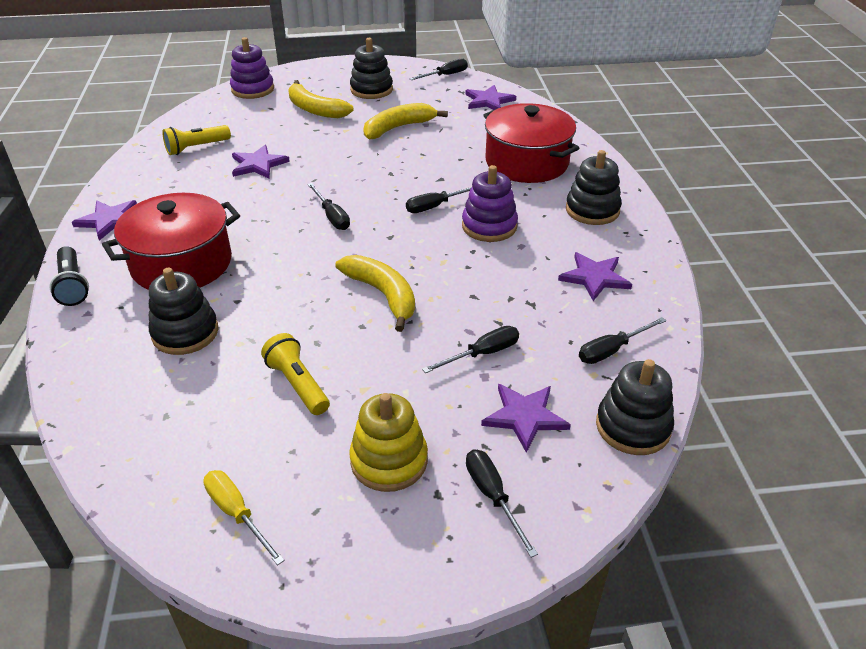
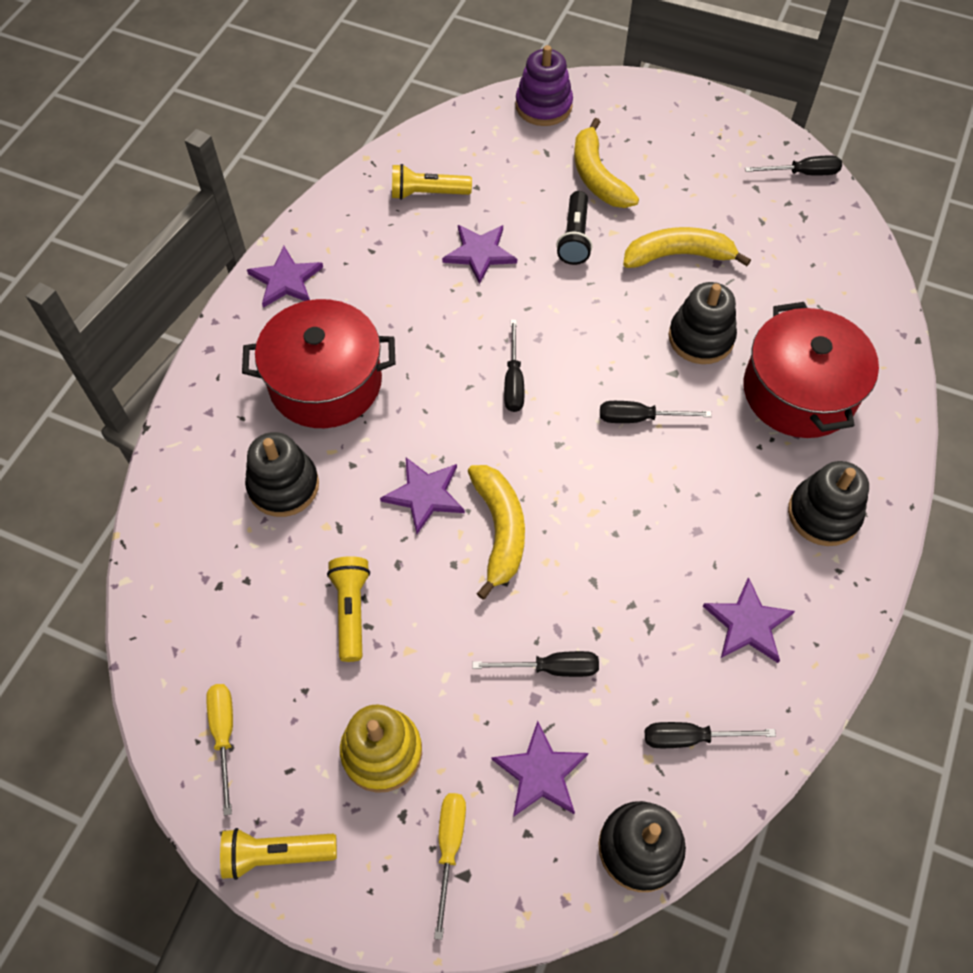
camera: 30 degrees right, 20 degrees up
black flashlight [50,246,89,306] -> black flashlight moved to [556,191,592,265]
black stacking toy [350,38,393,99] -> black stacking toy moved to [668,282,737,364]
purple stacking toy [462,165,518,242] -> none
purple star [466,85,516,110] -> purple star moved to [380,458,465,534]
black screwdriver [466,449,538,557] -> yellow screwdriver [434,793,466,940]
none -> yellow flashlight [220,828,337,880]

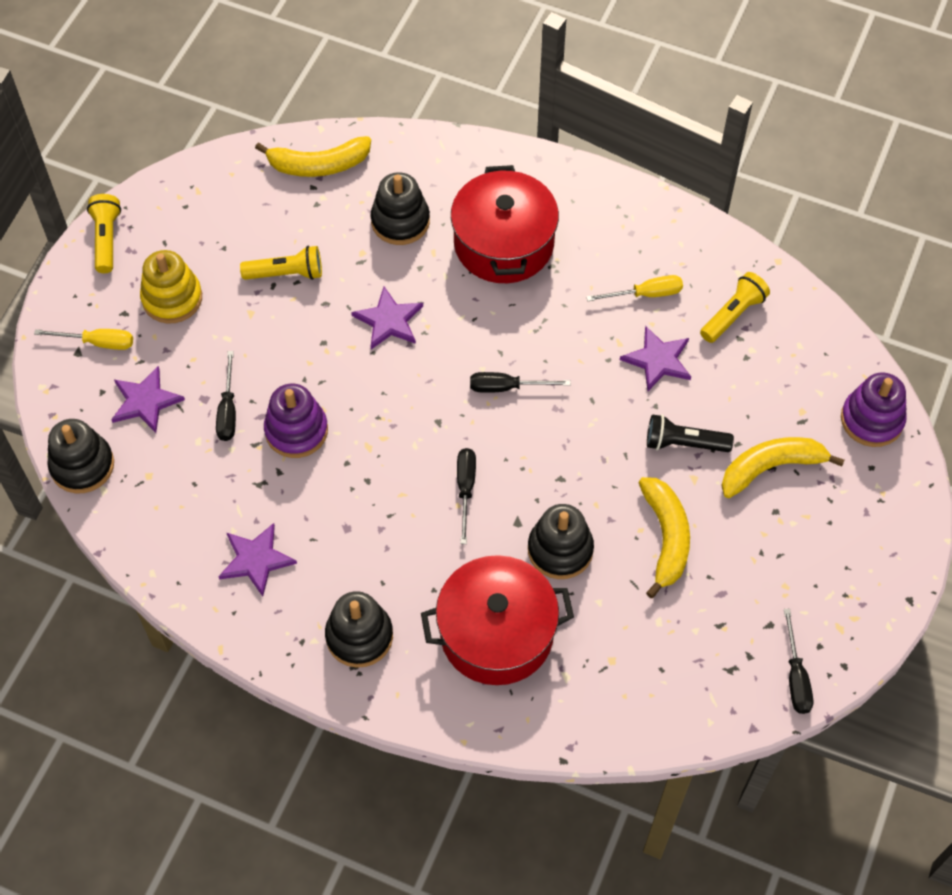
camera: 90 degrees right, 0 degrees up
yellow screwdriver [206,684,233,816] -> yellow screwdriver moved to [586,275,683,301]
purple star [247,246,323,308] -> none
yellow flashlight [392,164,472,200] -> yellow flashlight turned 45 degrees clockwise [700,272,770,343]
yellow banana [468,465,525,600] -> yellow banana moved to [255,136,371,177]
black screwdriver [645,722,776,748] -> none
none -> purple stacking toy [264,384,328,458]

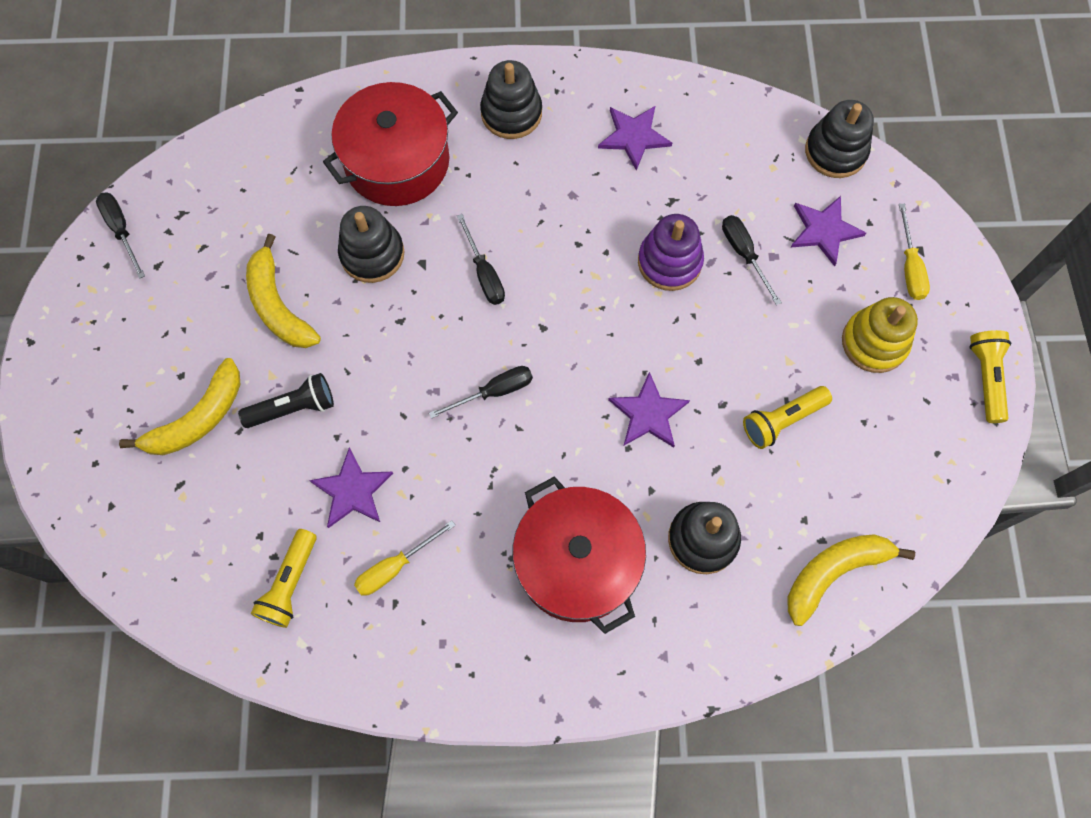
camera: 155 degrees right, 10 degrees up
yellow screwdriver [34,329,133,350] -> yellow screwdriver turned 75 degrees counterclockwise [899,204,930,300]
yellow flashlight [87,194,121,273] -> yellow flashlight turned 150 degrees counterclockwise [969,330,1011,423]
purple stacking toy [841,372,907,447] -> none

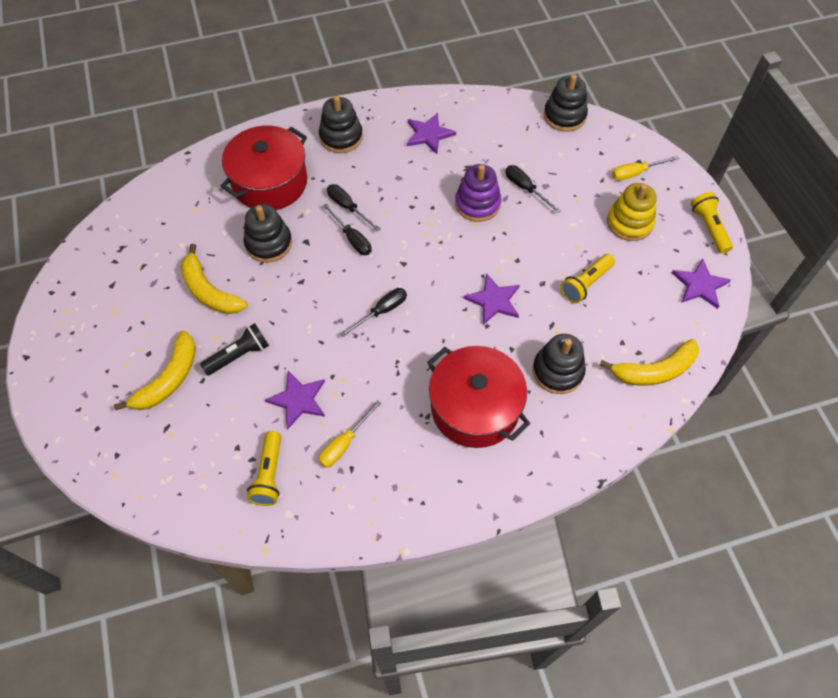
camera: 15 degrees left, 10 degrees down
black screwdriver [96,192,145,279] -> black screwdriver moved to [327,184,381,231]
yellow banana [788,534,915,626] -> yellow banana turned 150 degrees counterclockwise [600,339,699,386]
purple star [790,196,866,267] -> purple star moved to [672,258,731,309]
yellow screwdriver [899,204,930,300] -> yellow screwdriver turned 90 degrees clockwise [612,155,680,181]

